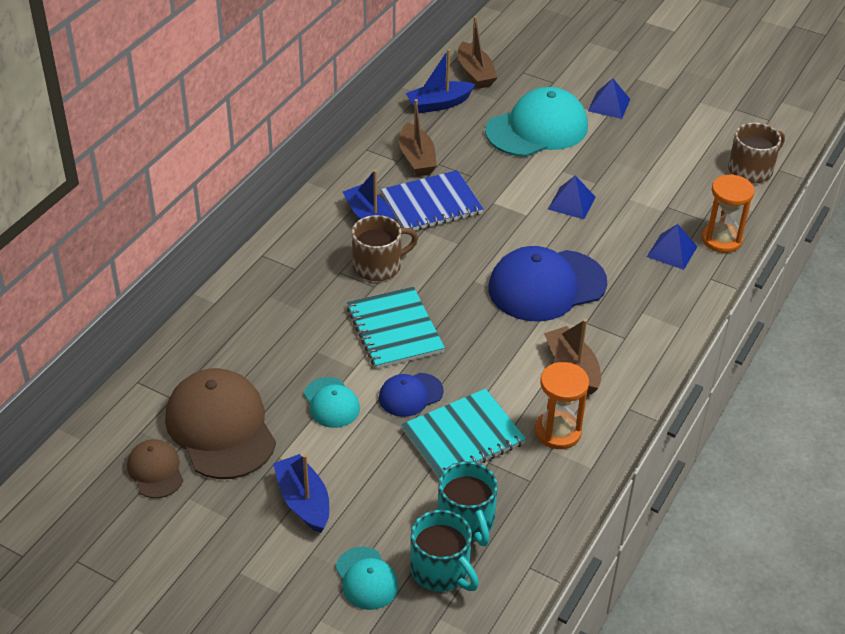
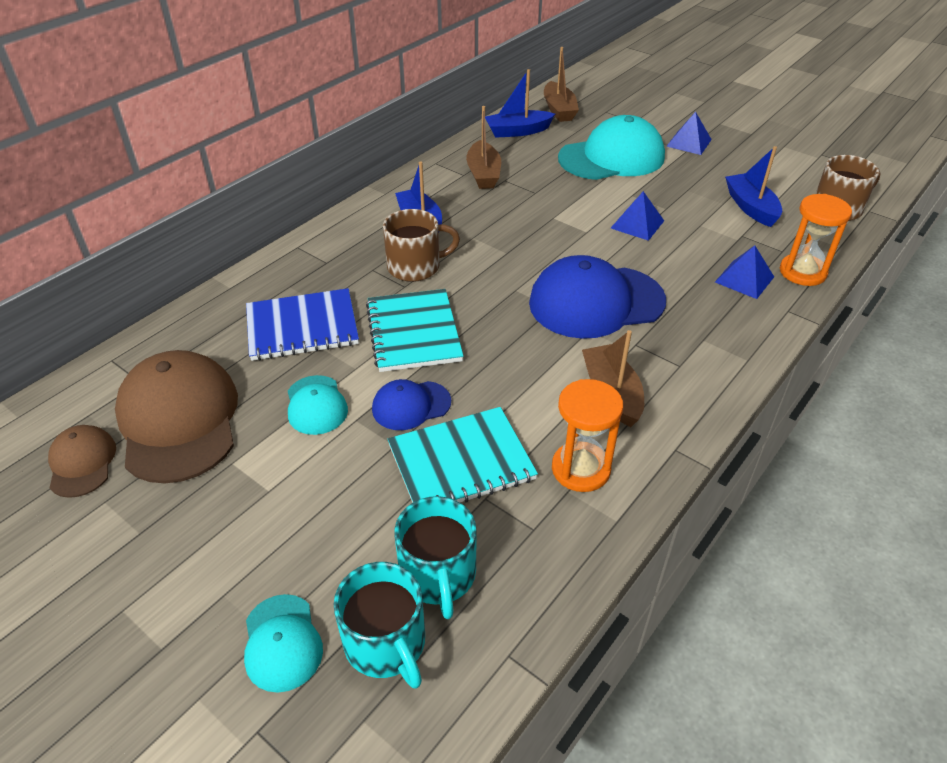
camera: 10 degrees right, 0 degrees up
blue boat [273,454,329,533] -> blue boat moved to [725,146,782,227]
blue notebook [381,170,484,231] -> blue notebook moved to [246,288,359,361]

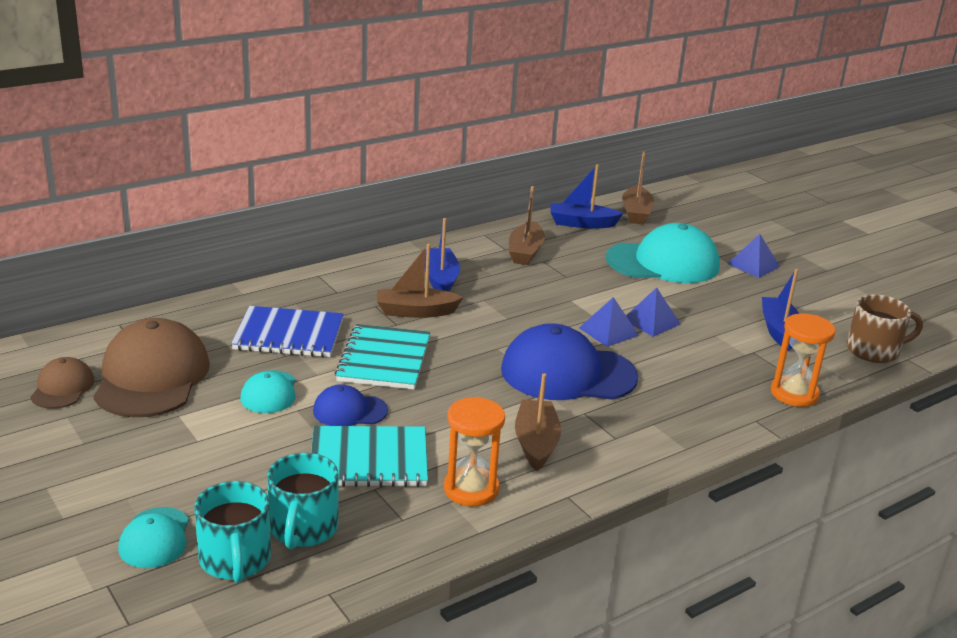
camera: 15 degrees right, 15 degrees down
brown mug [383,209,460,282] -> brown boat [377,244,463,318]
blue pyramid [715,245,774,299] -> blue pyramid moved to [579,297,639,347]

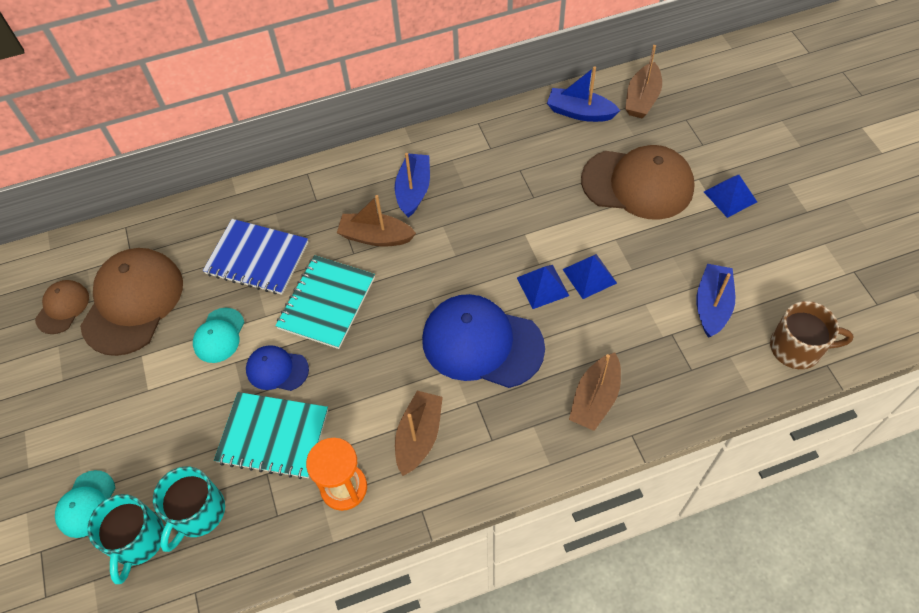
camera: 20 degrees right, 30 degrees up
brown boat [509,186,545,265] -> brown boat moved to [569,353,621,431]
turquoise cap [606,223,720,283] -> brown cap [581,145,695,220]
orange hourglass [771,313,835,407] -> none

